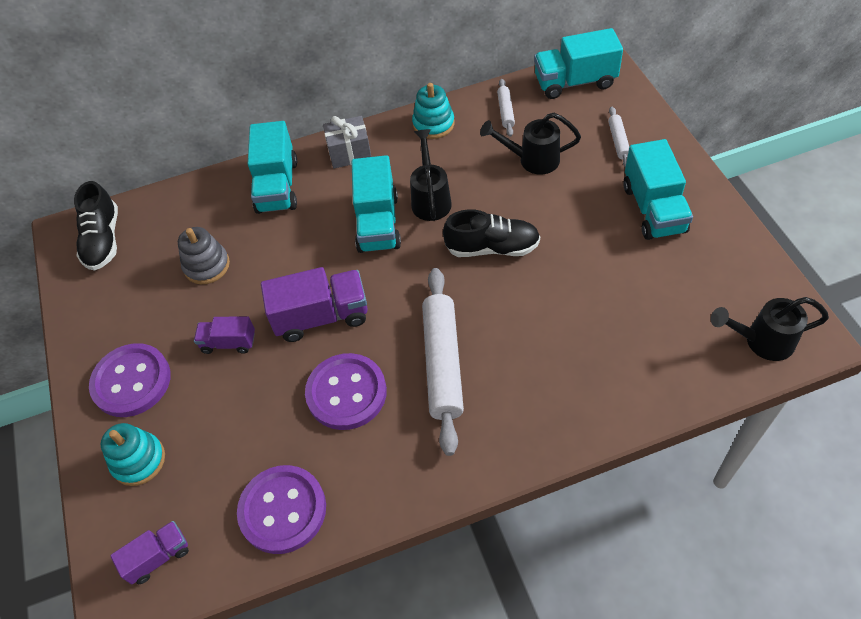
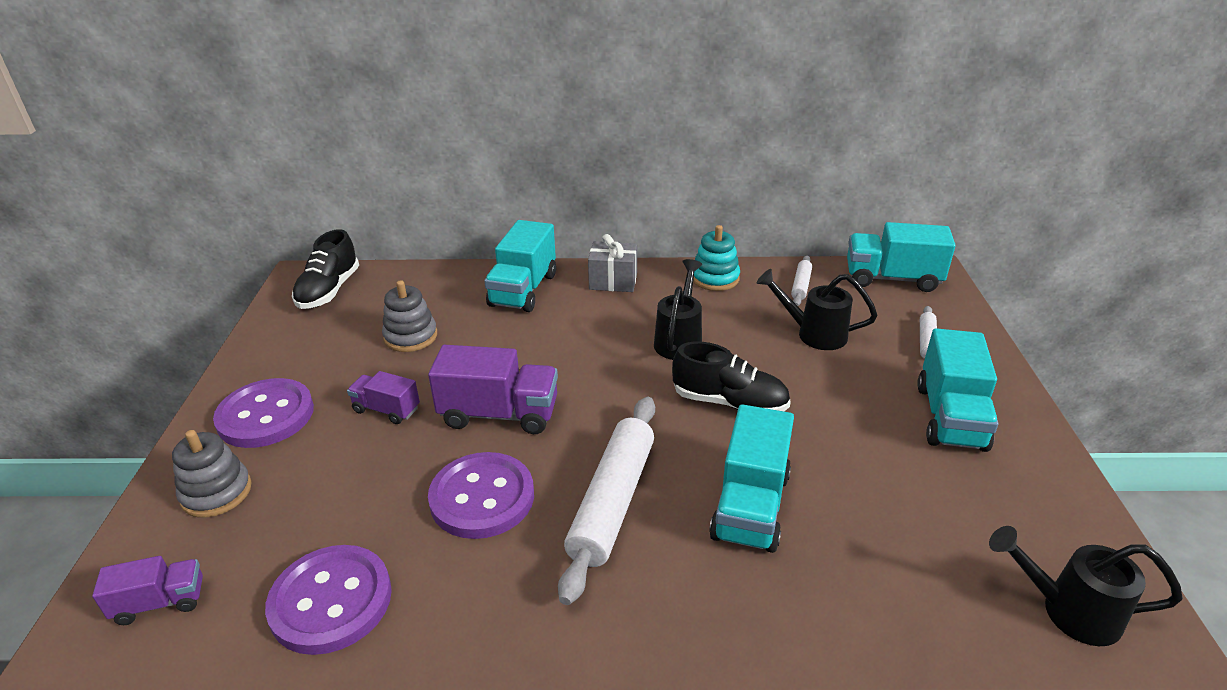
camera: 15 degrees right, 20 degrees down
turquoise stacking toy [101,423,165,486] -> grey stacking toy [172,430,252,517]
turquoise truck [352,155,401,253] -> turquoise truck moved to [709,404,794,553]

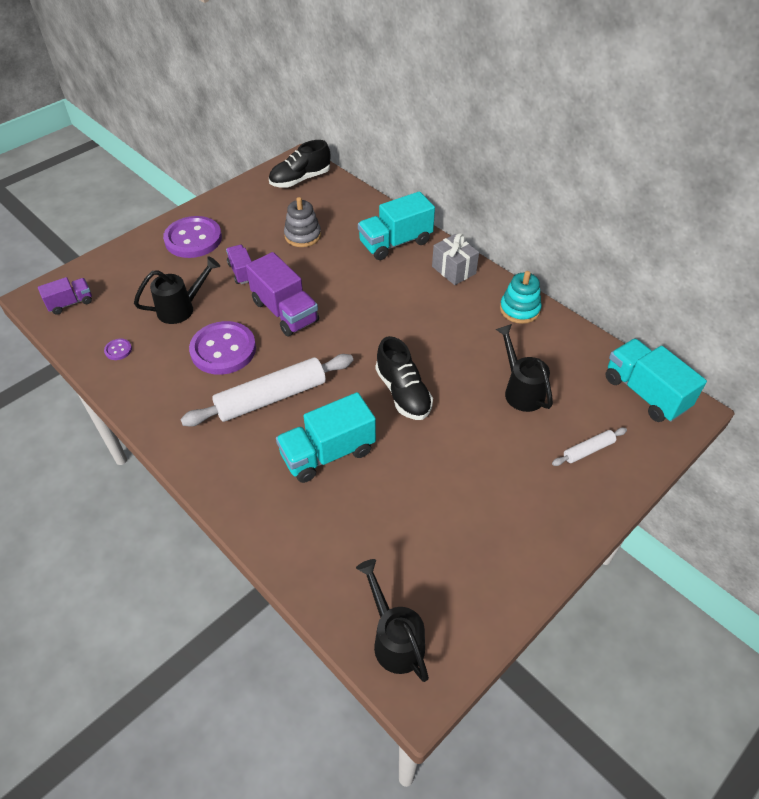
camera: 45 degrees right, 15 degrees up
purple truck [92,556,203,625] -> purple truck turned 60 degrees counterclockwise [38,277,92,315]
grey stacking toy [172,430,252,517] -> none
purple button [265,545,392,655] -> purple button [104,339,132,360], size x0.41
black watering can [654,259,702,360] -> black watering can moved to [134,256,220,324]
white rolling pin [791,256,812,306] -> none
turquoise truck [917,328,998,452] -> none

